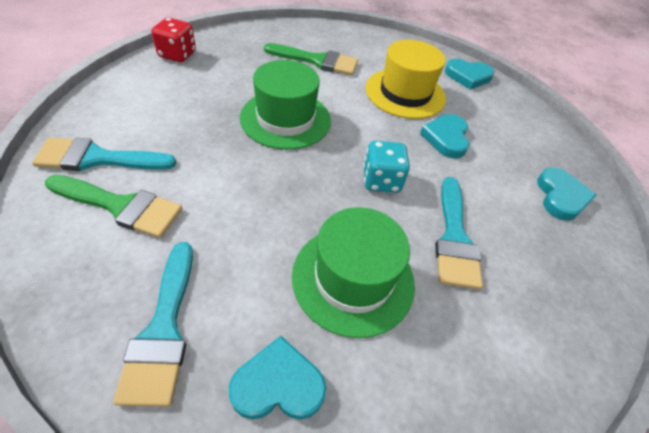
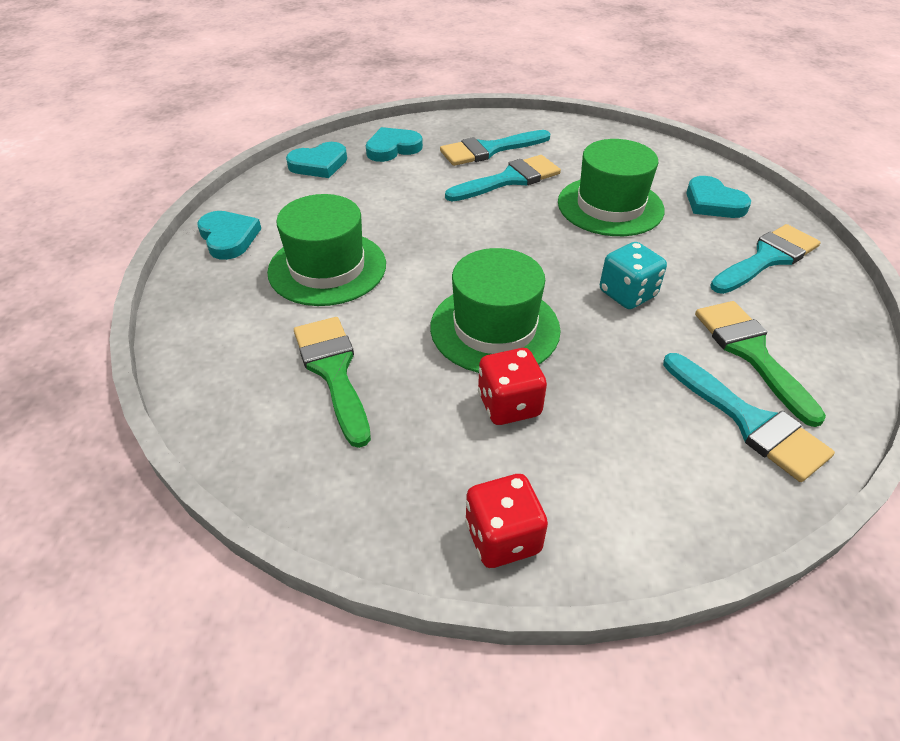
camera: 120 degrees left, 5 degrees down
turquoise dice [363,141,410,193] -> turquoise dice moved to [600,242,667,309]
yellow hat [365,40,446,119] -> green hat [267,194,386,306]
turquoise heart [420,114,469,159] -> turquoise heart moved to [286,142,347,178]
none -> turquoise brush [440,130,550,166]
none -> red dice [478,348,547,425]

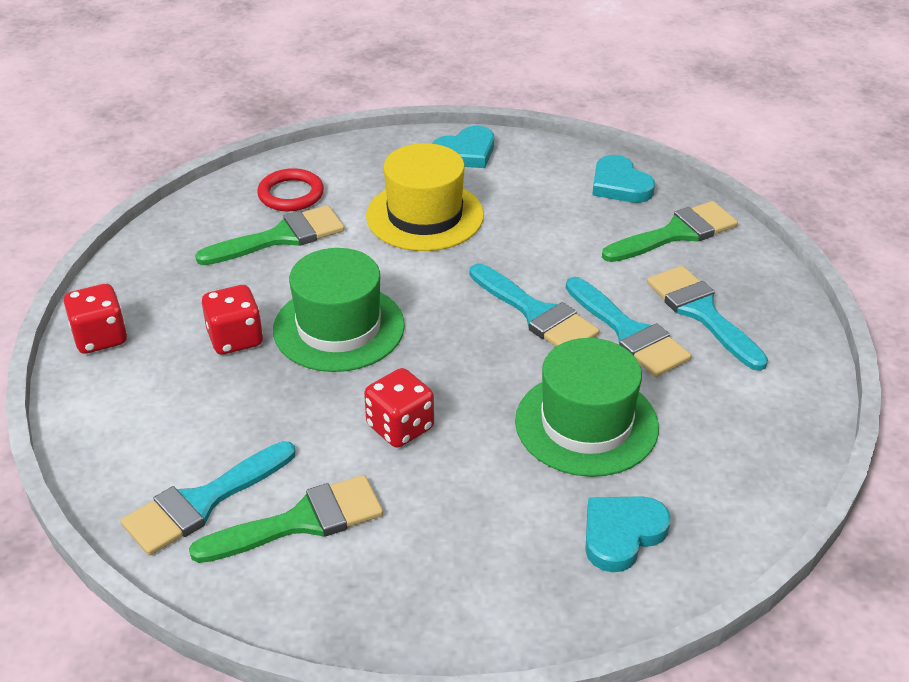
camera: 85 degrees right, 5 degrees down
green hat [267,194,386,306] -> yellow hat [366,143,484,251]
turquoise heart [366,127,423,162] -> green brush [602,201,738,262]
turquoise dice [600,242,667,309] -> red dice [364,368,434,448]
turquoise brush [710,224,821,294] -> turquoise brush moved to [470,263,599,346]
none -> red ring [257,168,324,212]

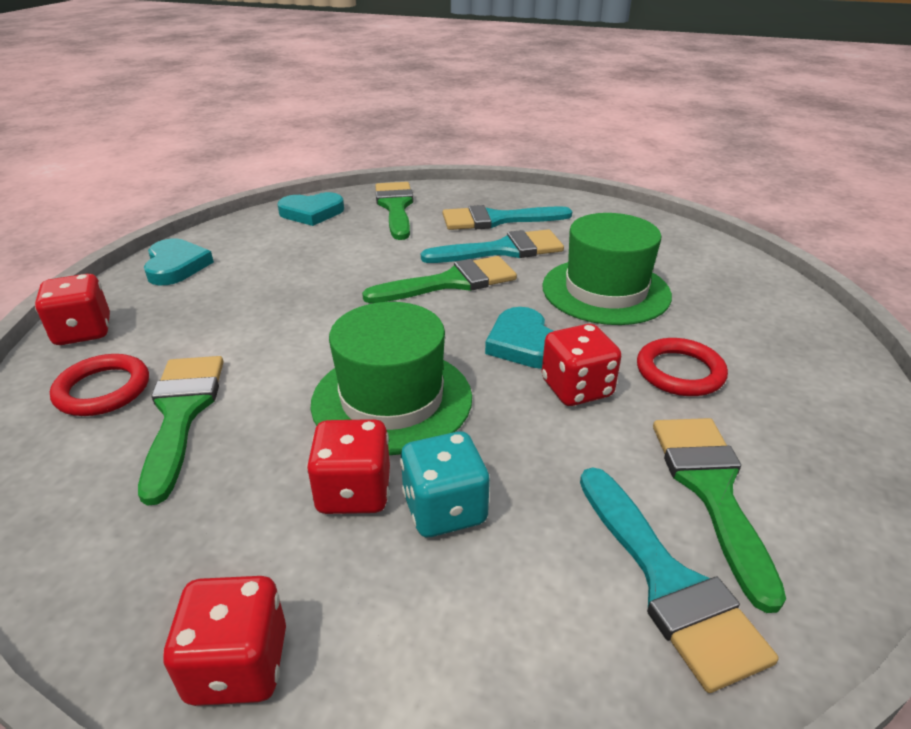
camera: 70 degrees left, 5 degrees down
yellow hat [366,143,484,251] -> none
turquoise brush [470,263,599,346] -> green brush [362,256,517,303]
turquoise heart [585,496,671,572] -> turquoise heart moved to [485,307,554,369]
none -> red dice [35,274,110,345]
none -> turquoise dice [400,432,490,537]
none -> red ring [637,338,728,396]

